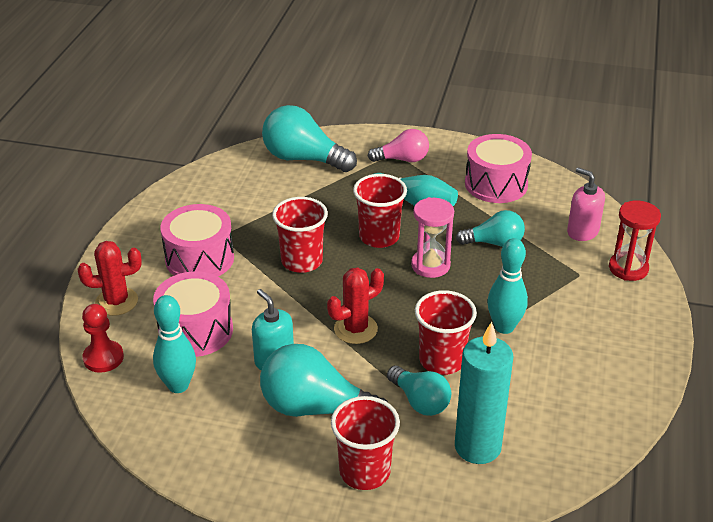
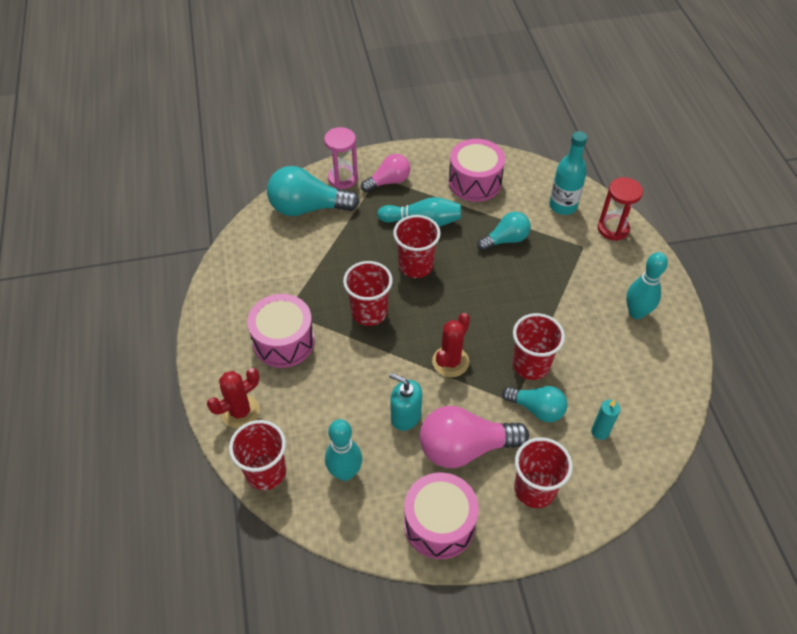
camera: 25 degrees left, 15 degrees up
red pawn [82,304,124,373] -> red cup [229,420,286,490]
pink drum [153,271,233,357] -> pink drum moved to [404,472,479,559]
turquoise light bulb [260,344,388,417] -> pink light bulb [420,406,529,468]
pink hourglass [411,197,454,278] -> pink hourglass moved to [324,127,358,189]
turquoise candle [455,322,514,464] -> turquoise candle [591,400,620,440], size x0.48
turquoise bowling pin [487,238,528,334] -> turquoise bowling pin moved to [626,252,668,319]
pink soap dispenser [567,167,605,241] -> turquoise bottle [549,131,587,215]

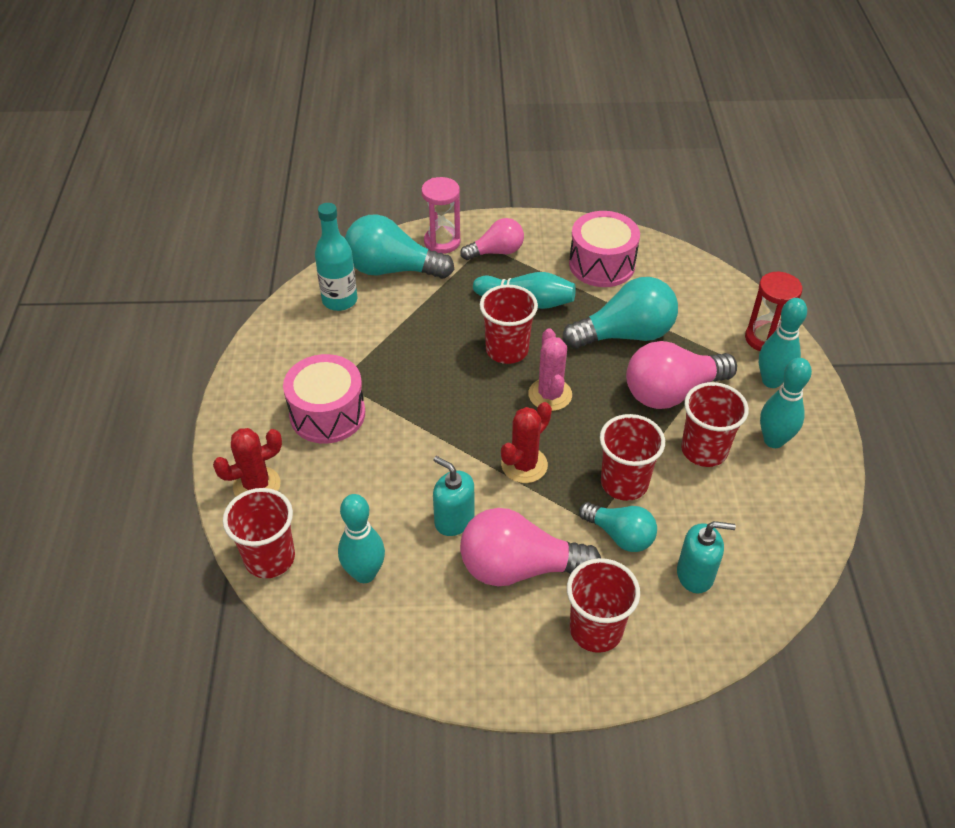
camera: 10 degrees right, 5 degrees down
red cup [343,261,393,326] -> red cup moved to [681,382,749,467]
pink drum [404,472,479,559] -> none
turquoise light bulb [477,211,531,251] -> turquoise light bulb [563,277,678,349], size x1.64
turquoise bottle [549,131,587,215] -> turquoise bottle moved to [315,203,357,311]
turquoise candle [591,400,620,440] -> turquoise soap dispenser [677,521,736,593]
none -> pink cactus [528,328,572,411]
none -> pink light bulb [626,341,737,409]
none -> turquoise bowling pin [759,298,807,388]

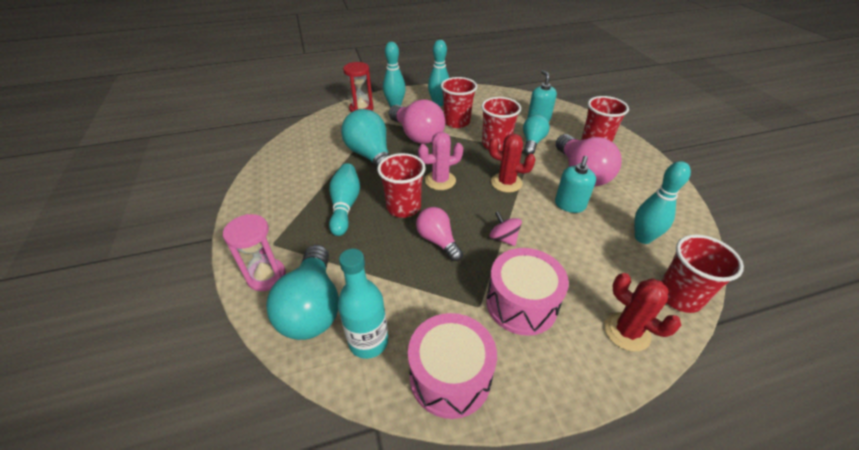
camera: 105 degrees left, 5 degrees down
pink light bulb [460,218,524,260] -> pink light bulb moved to [416,207,463,261]
pink drum [569,211,640,287] -> pink drum moved to [408,313,497,419]
none -> pink spinning top [490,211,522,246]

